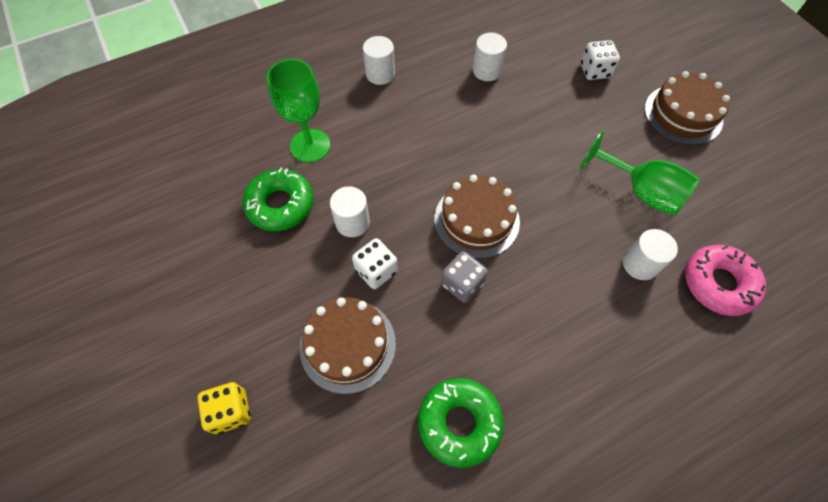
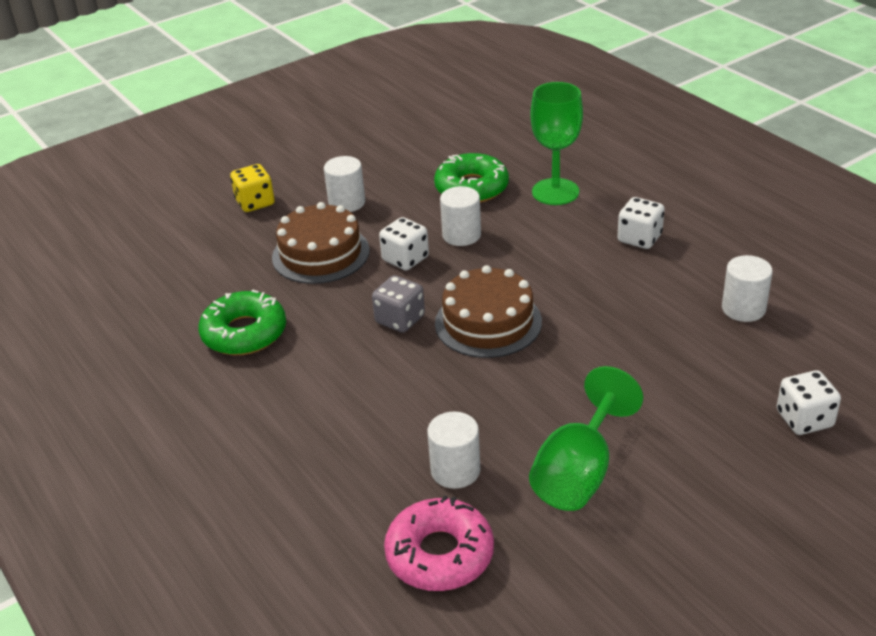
camera: 85 degrees right, 25 degrees down
white cylinder [363,36,395,85] -> white cylinder moved to [324,156,365,212]
brown cake [645,71,730,145] -> none
none -> white dice [617,197,665,249]

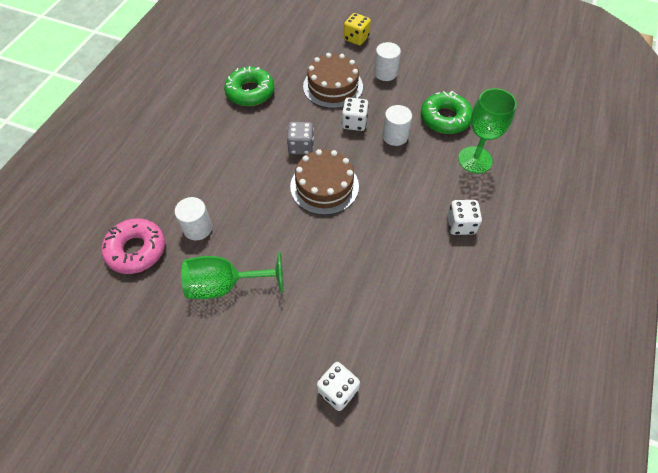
camera: 55 degrees right, 20 degrees up
white cylinder [722,255,773,322] -> none

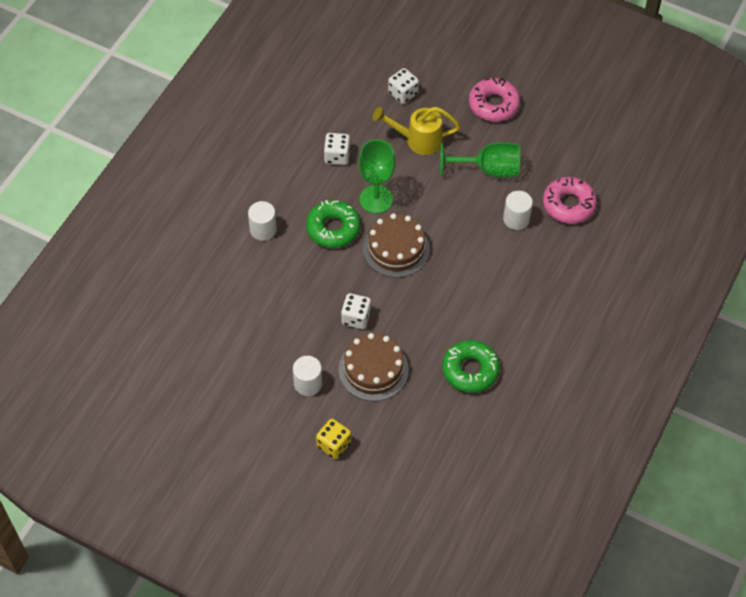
camera: 175 degrees left, 0 degrees up
grey dice [287,122,314,155] -> none
white cylinder [382,105,412,146] -> white cylinder moved to [248,201,277,241]
green donut [421,91,473,134] -> green donut moved to [306,200,361,248]
white dice [447,200,482,235] -> white dice moved to [324,133,350,165]
green goblet [458,88,517,174] -> green goblet moved to [359,139,395,213]
none -> yellow watering can [372,107,460,155]
none -> pink donut [469,78,520,122]

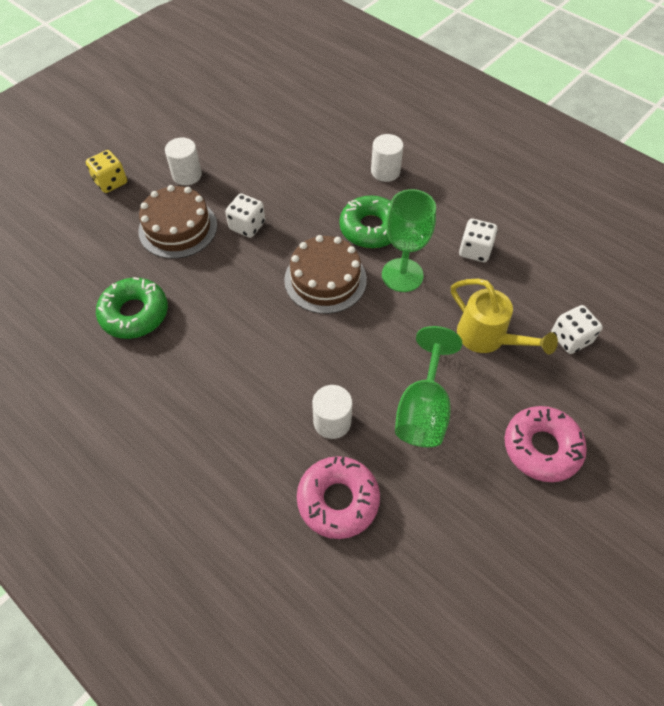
camera: 105 degrees right, 0 degrees up
yellow watering can [372,107,460,155] -> yellow watering can turned 120 degrees clockwise [451,279,558,354]

